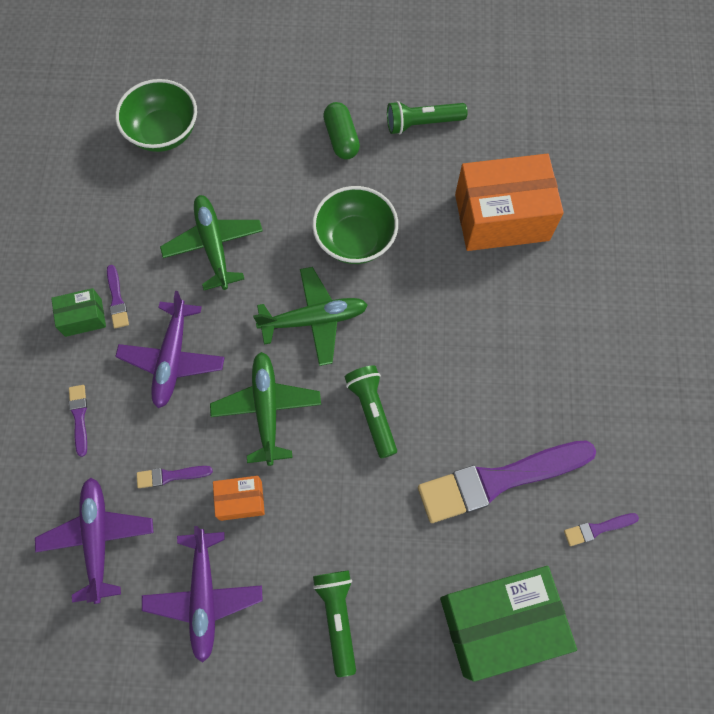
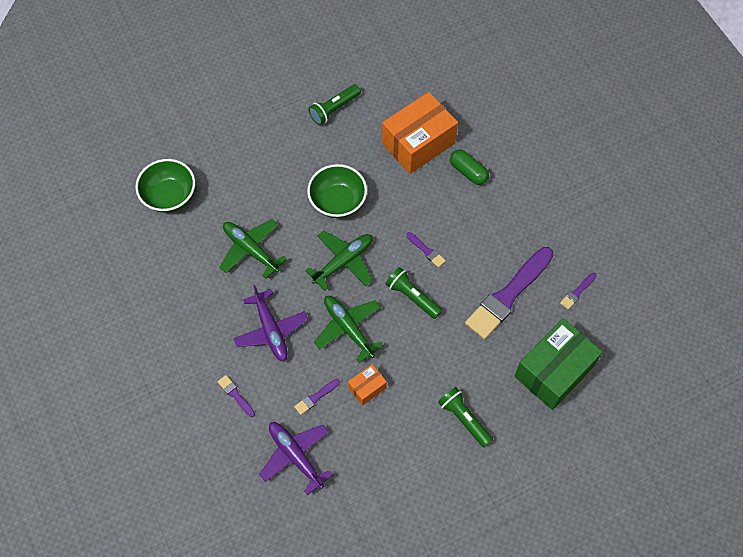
camera: 30 degrees left, 5 degrees down
green box [51,288,106,337] -> none
purple brush [107,265,129,328] -> purple brush moved to [406,232,446,268]
purple plane [142,526,263,663] -> none
green capsule [323,102,360,160] -> green capsule moved to [450,149,489,185]

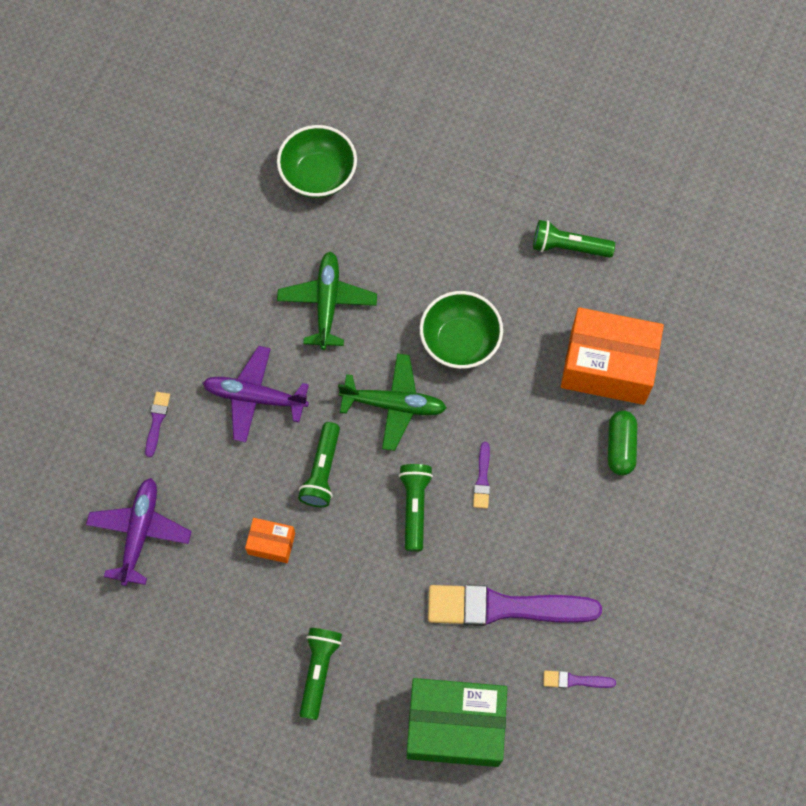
camera: 50 degrees right, 5 degrees up
purple plane [233,285,308,362] -> purple plane turned 75 degrees clockwise [203,346,309,442]
purple brush [294,379,340,415] -> none
green plane [314,296,384,363] -> green flashlight [298,422,340,507]

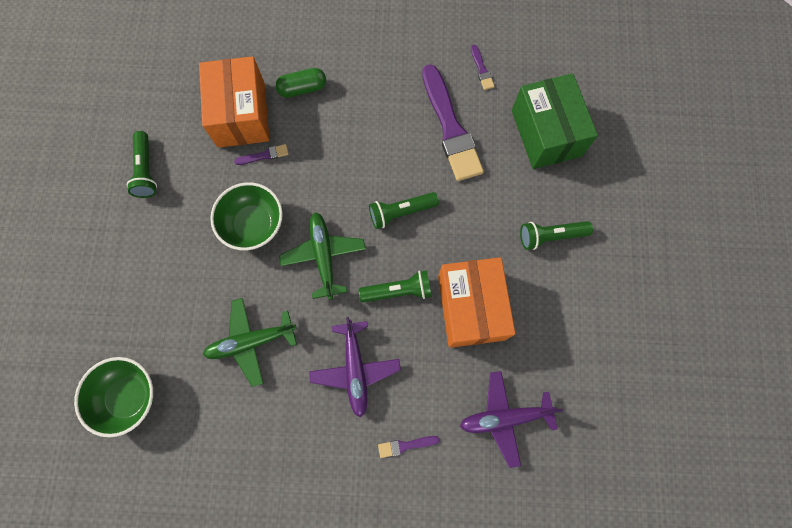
camera: 110 degrees left, 5 degrees up
orange box [245,518,295,563] -> orange box [438,257,515,348], size x2.15
purple brush [473,442,490,509] -> purple brush moved to [234,144,289,165]

